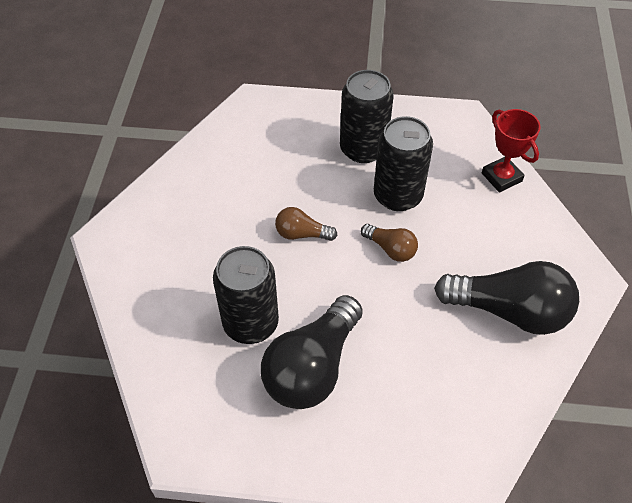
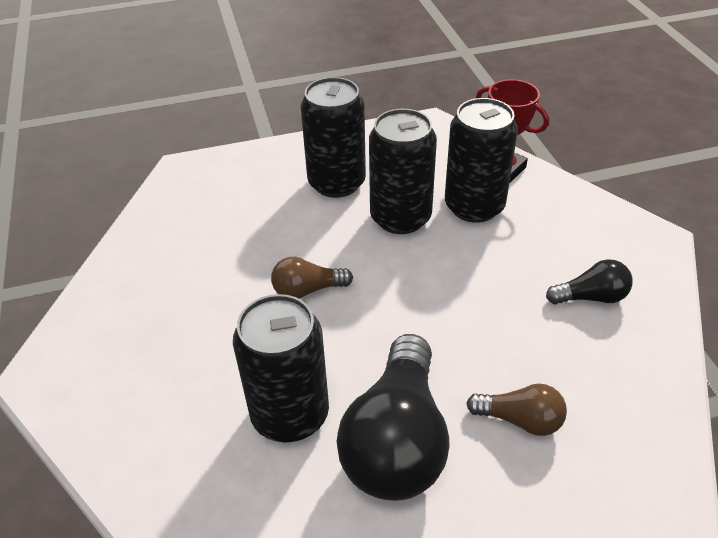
camera: 20 degrees left, 10 degrees down
brown light bulb [361,224,418,262] -> brown light bulb moved to [466,383,567,436]
black light bulb [434,261,579,335] -> black light bulb [546,259,633,304], size x0.49
none -> black can [445,98,518,223]

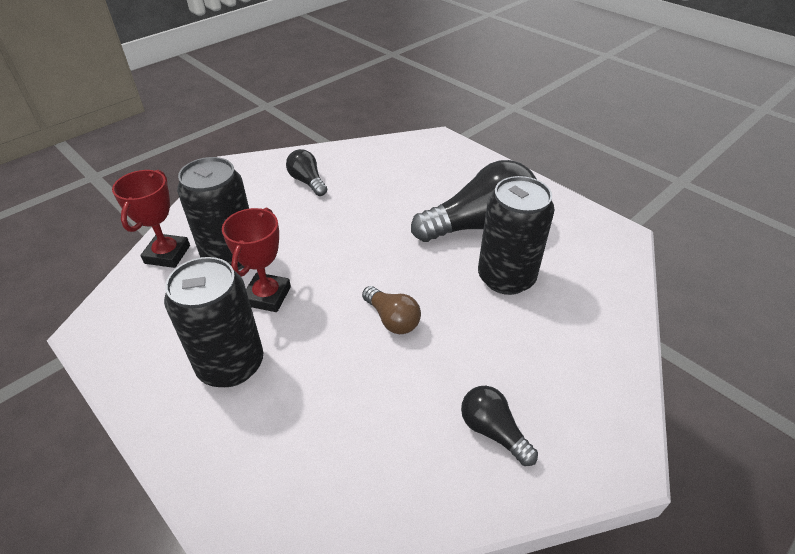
camera: 120 degrees left, 0 degrees up
black can [369,109,437,234] -> red trophy [222,208,291,312]
brown light bulb [466,383,567,436] -> none
none -> black light bulb [461,386,538,466]

